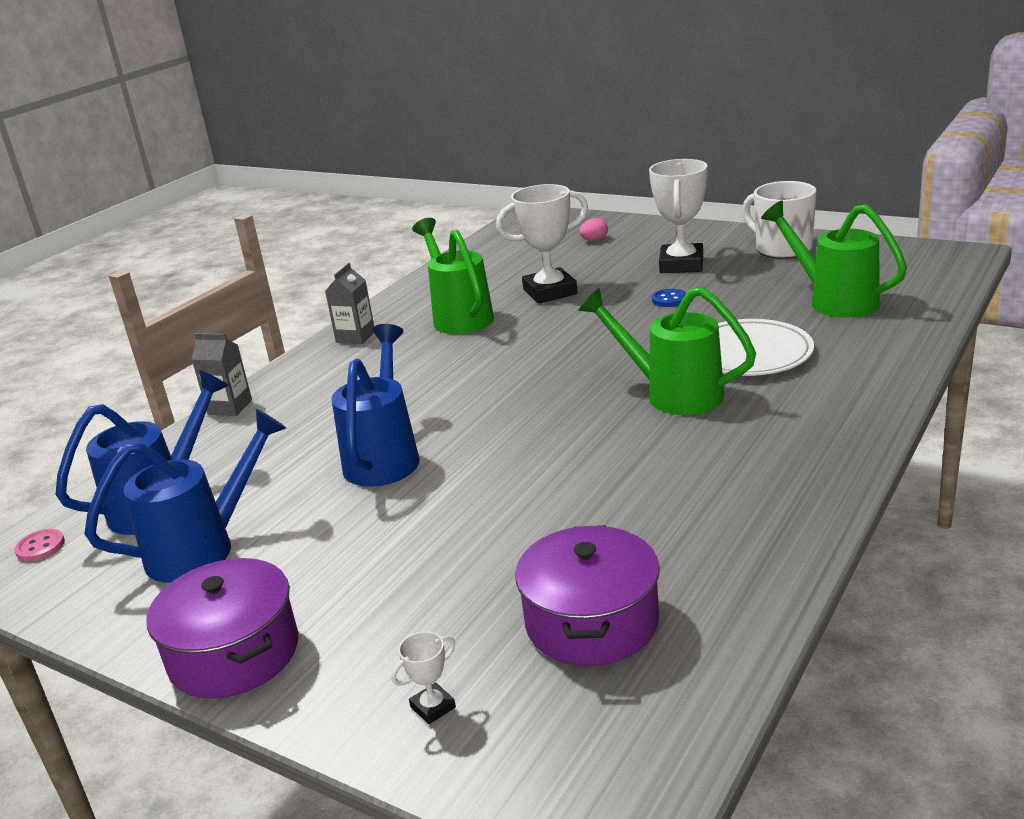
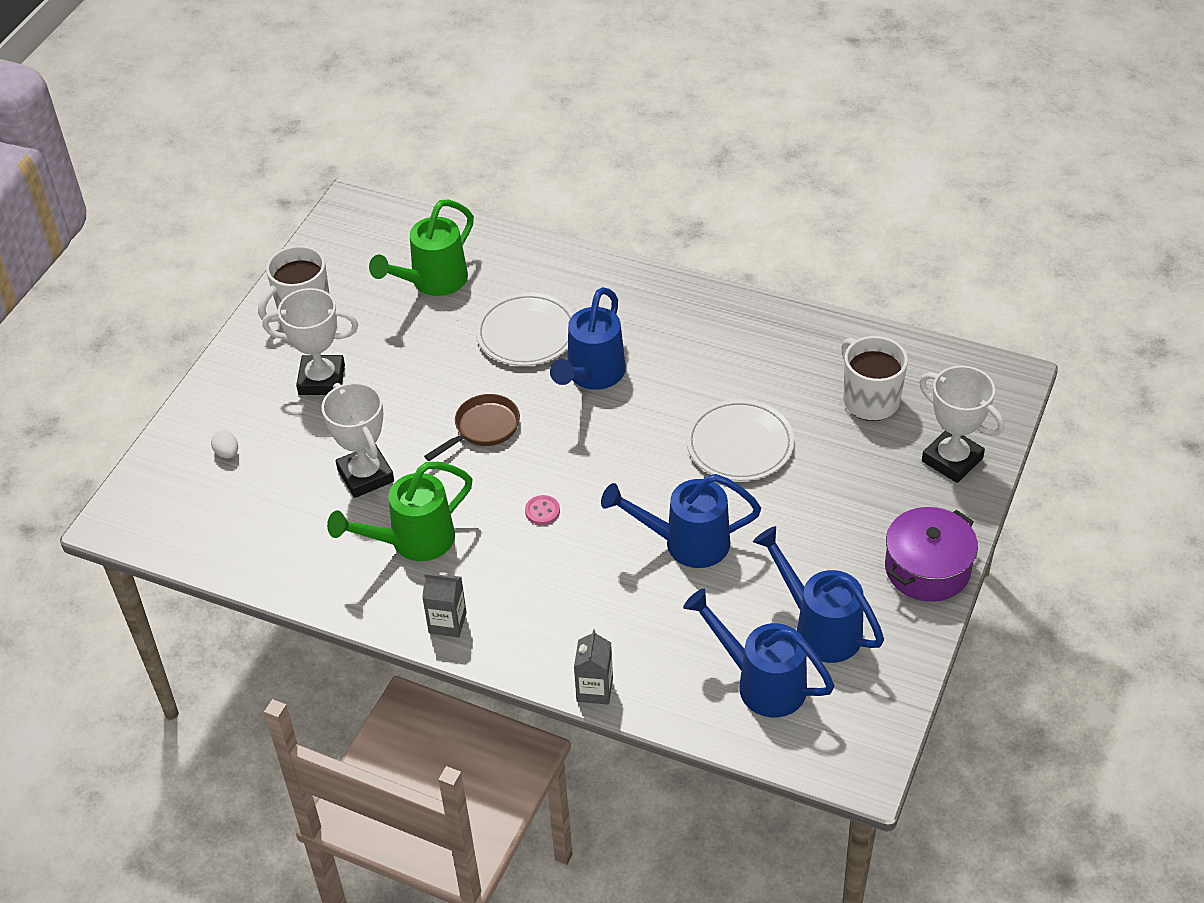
camera: 100 degrees left, 20 degrees up
pink button [14,529,65,562] -> pink button moved to [525,495,560,525]
white trophy [391,631,456,724] -> white trophy [919,366,1004,483], size x2.35
purple pot [515,525,660,666] -> white mug [841,336,908,421]
green watering can [578,287,756,415] -> blue watering can [550,287,626,390]
pink egg [579,218,608,241] -> white egg [211,431,238,459]
blue button [652,289,686,307] -> none
none -> brown pan [424,394,520,461]
none -> white plate [686,399,794,481]

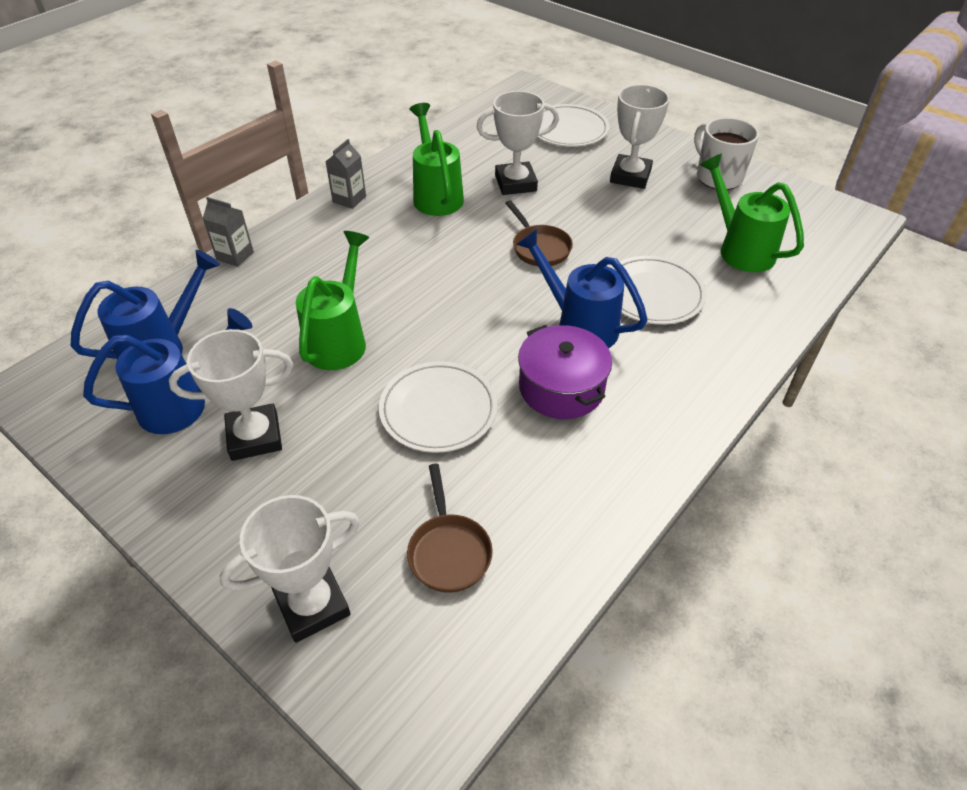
camera: 105 degrees right, 0 degrees up
white egg [211,431,238,459] -> white plate [537,104,610,147]
pink button [525,495,560,525] -> none
blue watering can [601,474,761,568] -> green watering can [296,231,369,370]
white mug [841,336,908,421] -> brown pan [407,464,493,593]
purple pot [885,507,978,602] -> purple pot moved to [518,325,612,419]
none -> white trophy [169,329,293,461]

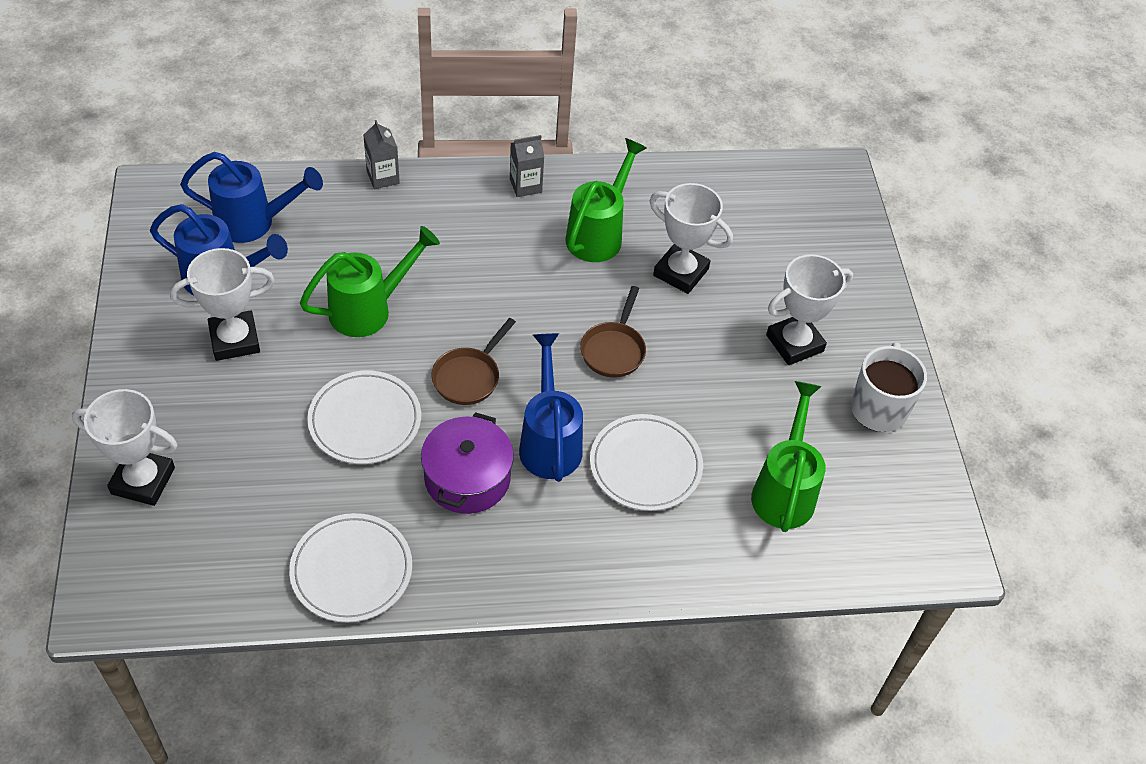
camera: 40 degrees right, 5 degrees up
white trophy [169,329,293,461] -> white trophy turned 45 degrees counterclockwise [170,248,275,361]
brown pan [407,464,493,593] -> brown pan moved to [431,318,516,405]
white plate [537,104,610,147] -> white plate moved to [289,513,412,623]

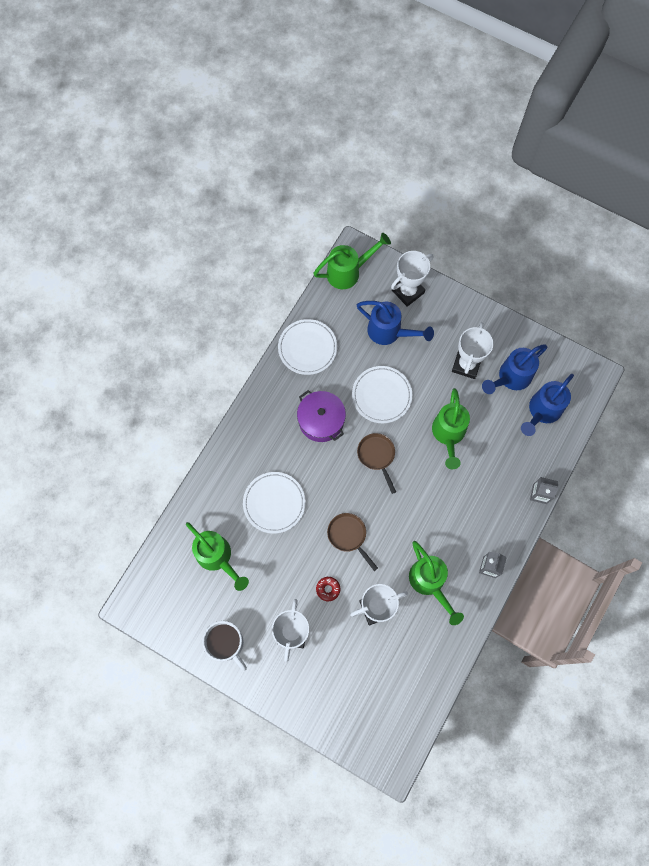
camera: 130 degrees right, 20 degrees up
blue watering can [519,333,583,482] -> blue watering can moved to [357,301,434,345]
none -> green watering can [313,233,391,289]
none -> red donut [316,577,340,601]

